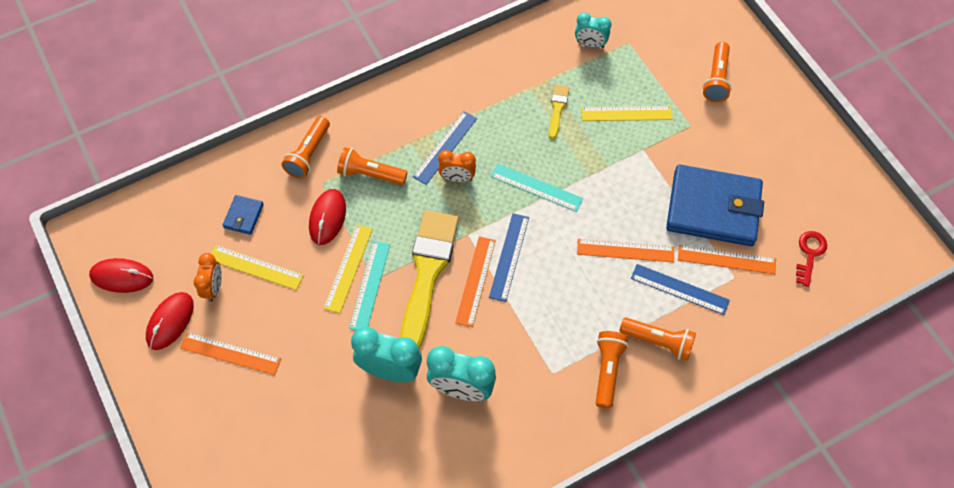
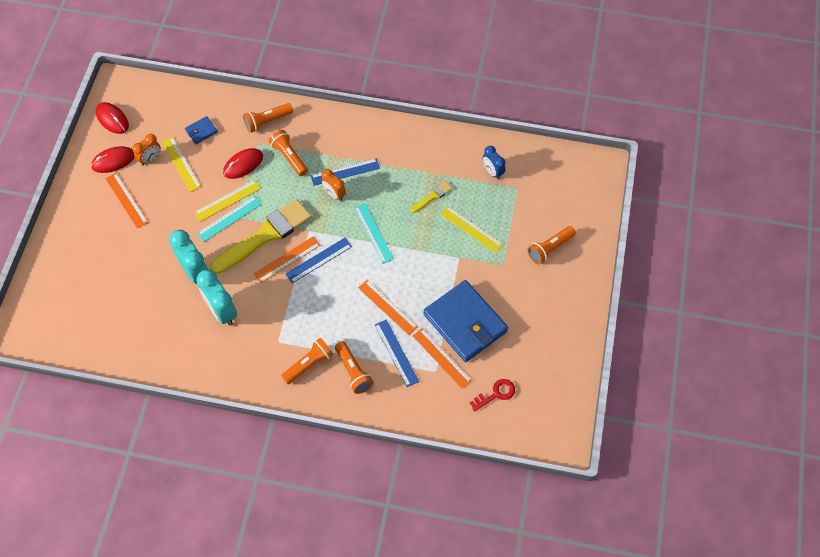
camera: 40 degrees right, 0 degrees up
turquoise clock [575,12,612,48] -> blue clock [483,146,505,180]

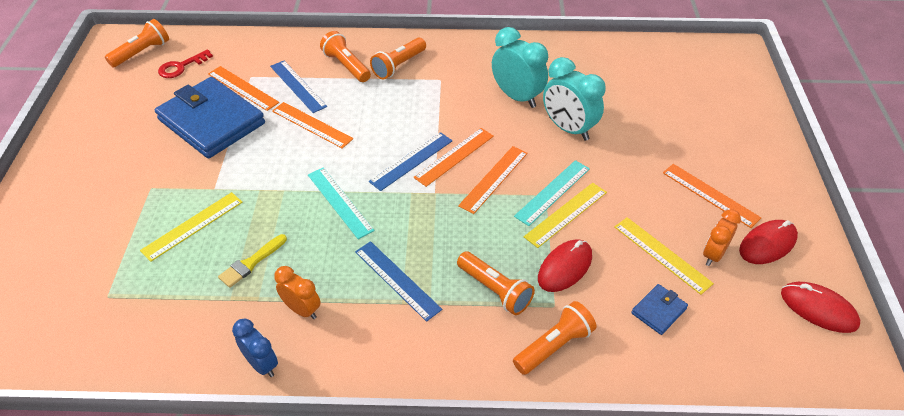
camera: 170 degrees right, 15 degrees down
yellow brush [210,199,312,274] -> orange ruler [458,146,528,214]
blue ruler [311,158,380,186] -> blue ruler turned 75 degrees clockwise [355,241,442,322]
orange clock [321,169,346,201] -> orange clock moved to [274,266,321,319]
yellow ruler [440,206,504,253] -> yellow ruler turned 75 degrees counterclockwise [140,192,243,262]
blue clock [483,146,505,180] -> blue clock moved to [232,319,278,377]
orange flashlight [528,226,576,265] -> orange flashlight moved to [105,19,169,67]

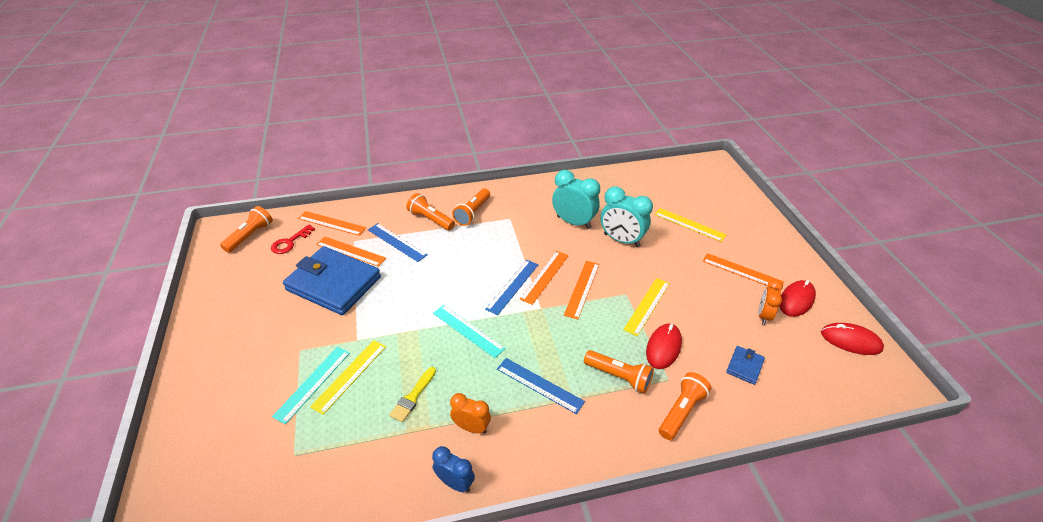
camera: 15 degrees left, 5 degrees down
orange ruler [272,102,353,149] -> orange ruler moved to [298,211,366,236]
turquoise ruler [514,160,590,226] -> turquoise ruler moved to [272,347,350,424]
yellow ruler [614,217,714,295] -> yellow ruler moved to [655,208,726,242]

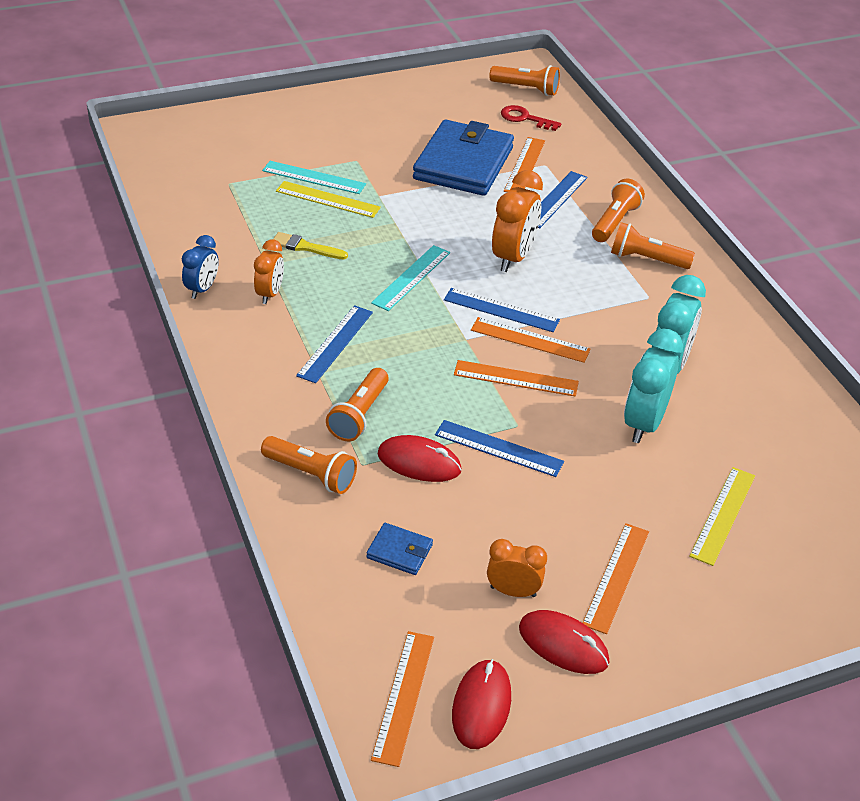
camera: 80 degrees right, 0 degrees up
orange ruler [298,211,366,236] -> orange ruler moved to [371,631,434,767]
yellow ruler [623,278,670,336] -> blue ruler [435,420,564,477]
none -> orange clock [492,170,543,272]

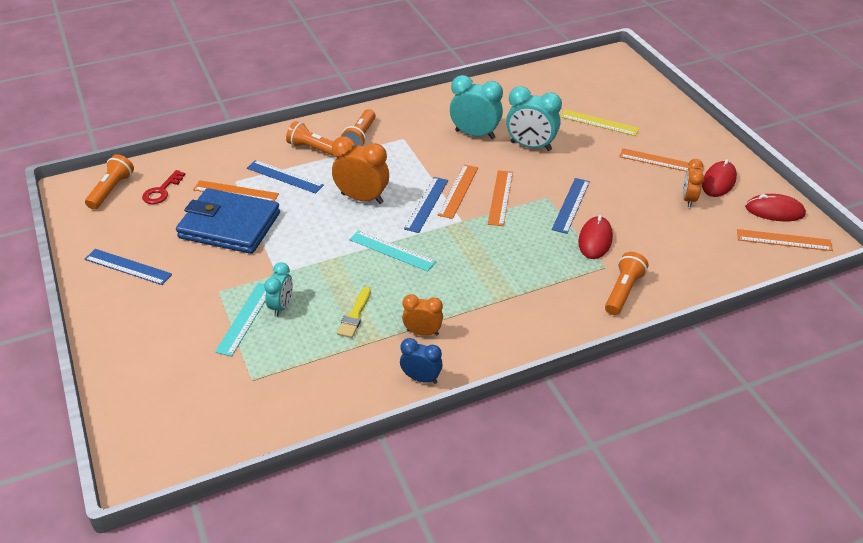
camera: 90 degrees left, 0 degrees up
yellow ruler [276,181,381,218] -> turquoise clock [264,262,293,317]
blue ruler [296,305,373,383] -> blue ruler moved to [85,249,172,285]
orange flashlight [326,368,389,441] -> none
blue wallet [366,523,433,575] -> none

